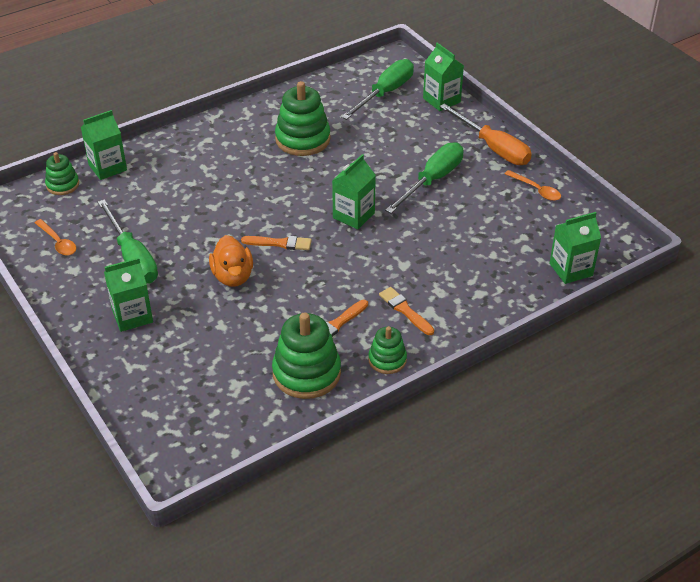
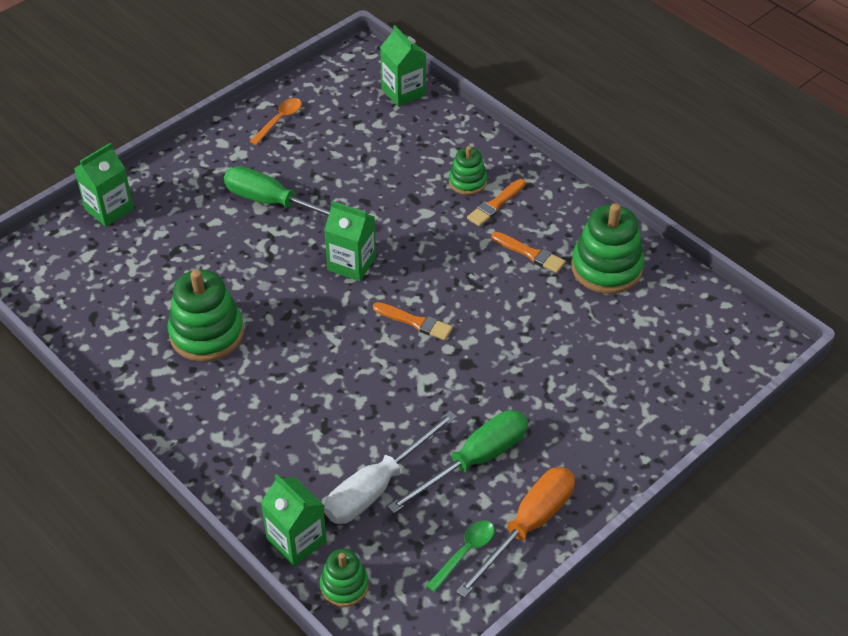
camera: 100 degrees left, 5 degrees up
orange spoon [35,219,76,256] -> green spoon [426,520,494,592]
green carton [104,258,153,332] -> none
orange duck [209,235,253,287] -> none
orange brush [241,236,312,250] -> orange brush turned 120 degrees clockwise [373,302,453,340]
green screwdriver [341,59,414,120] -> none
green stacking toy [368,326,407,374] -> green stacking toy moved to [449,146,487,195]
orange screwdriver [440,104,532,165] -> orange screwdriver moved to [456,467,575,598]
none -> white screwdriver [324,411,457,524]

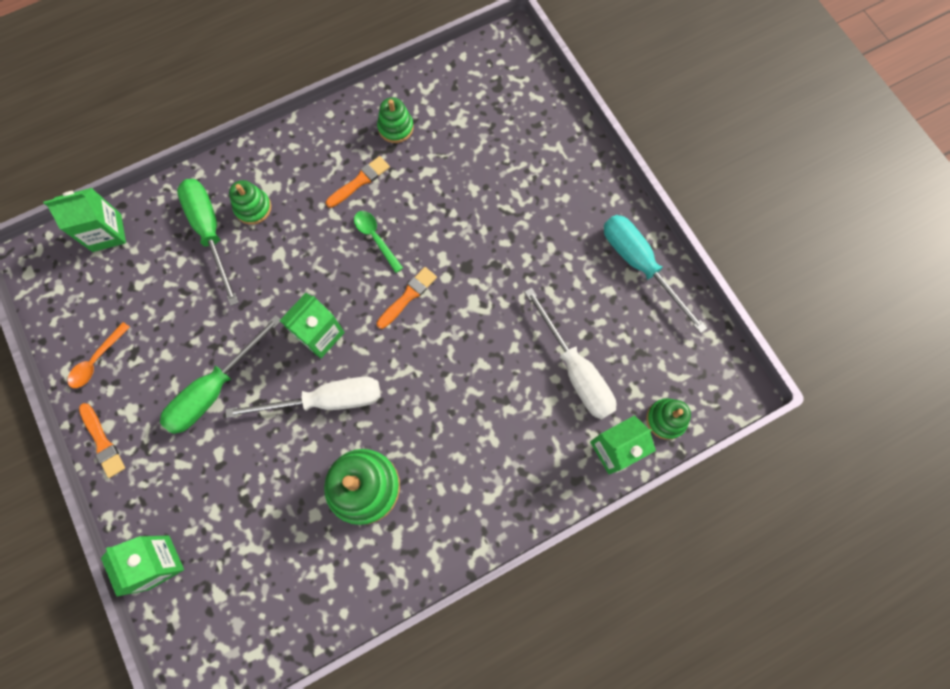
camera: 75 degrees left, 25 degrees up
orange spoon [250,98,302,145] -> orange spoon turned 105 degrees counterclockwise [68,322,130,388]
green screwdriver [387,410,528,514] -> green screwdriver moved to [177,179,239,306]
green spoon [426,520,494,592] -> green spoon moved to [354,211,403,273]
orange screwdriver [456,467,575,598] -> turquoise screwdriver [604,215,707,334]
orange brush [467,179,526,226] -> orange brush moved to [79,403,125,478]
green stacking toy [571,203,644,294] -> green stacking toy [377,97,414,143], size x0.57
none -> white screwdriver [226,377,381,418]

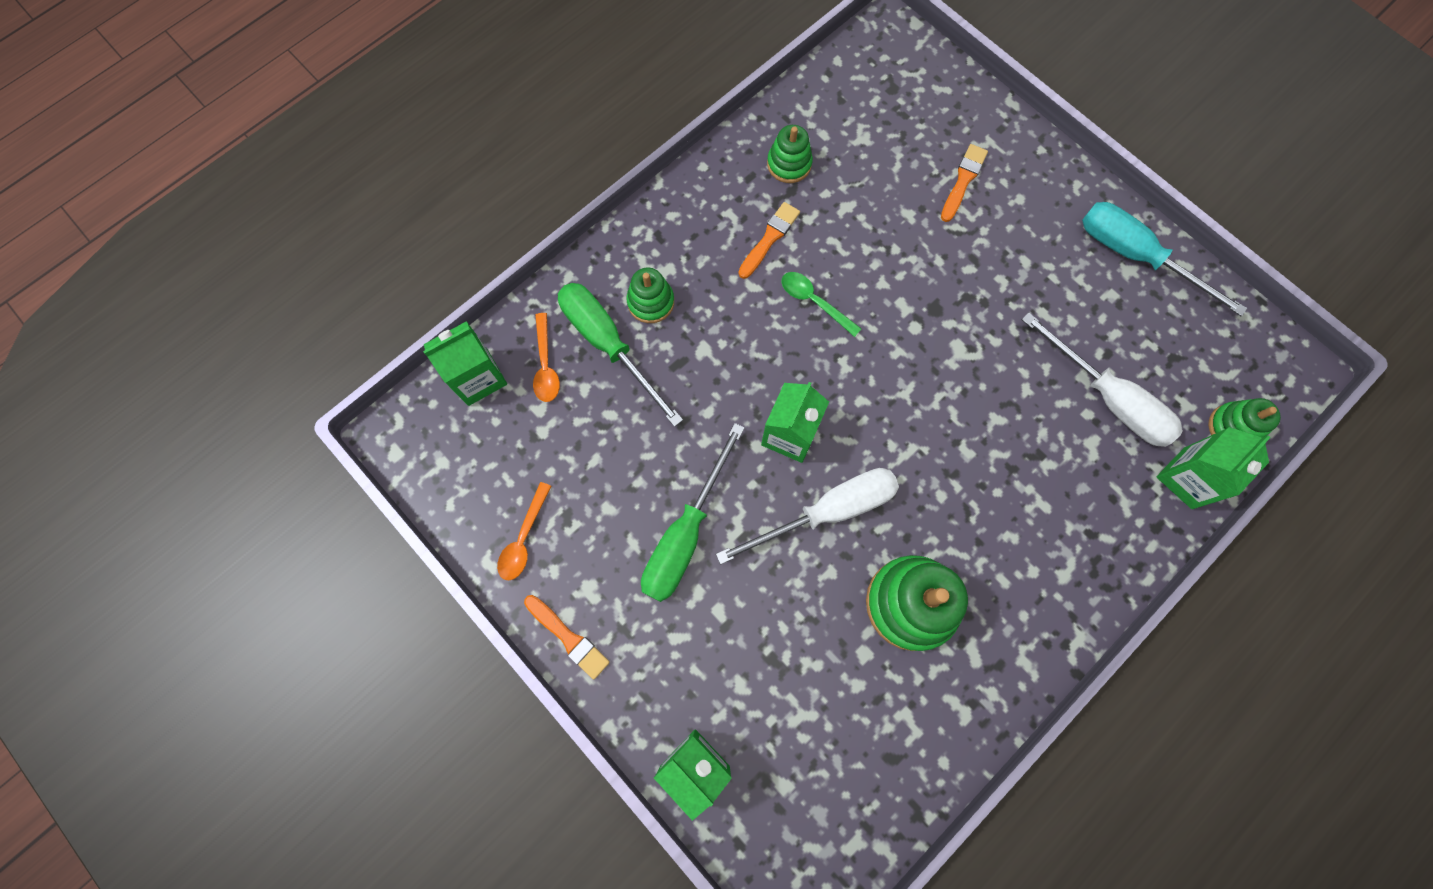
camera: 15 degrees left, 0 degrees up
orange brush [377,267,437,329] -> orange brush moved to [941,144,988,222]
none -> orange spoon [533,313,560,402]

